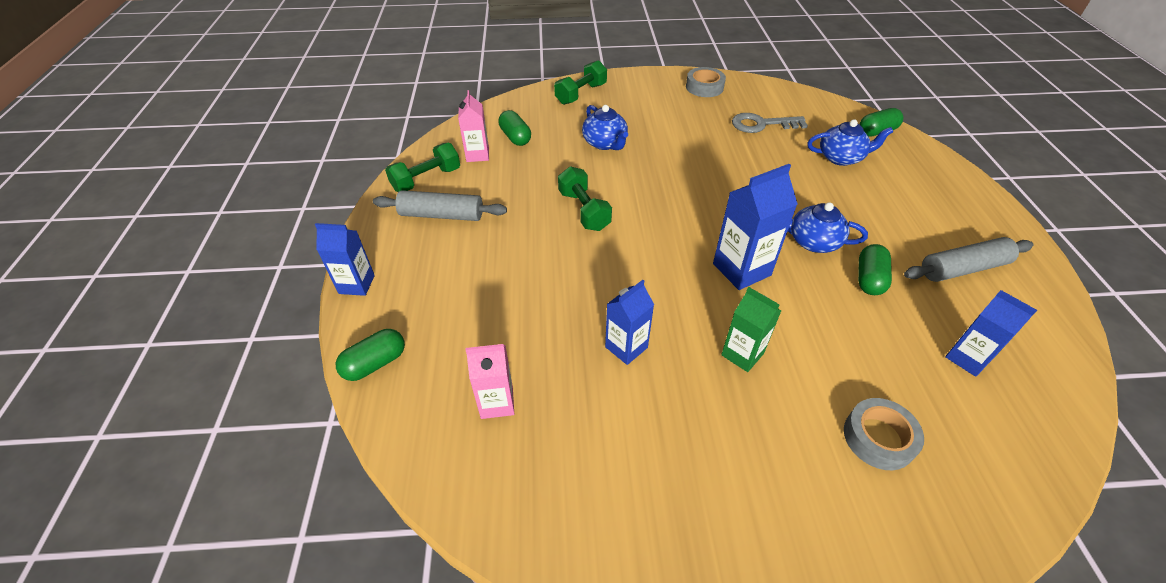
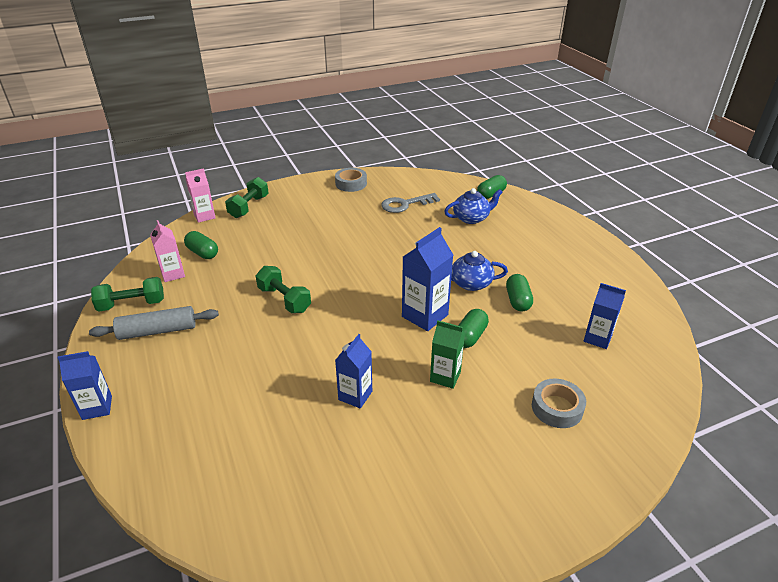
camera: 20 degrees left, 10 degrees down
green capsule [336,329,405,381] -> green capsule moved to [458,309,489,348]
green dumbbell [385,143,460,192] -> green dumbbell turned 45 degrees clockwise [91,277,164,312]
pink carton [465,344,514,419] -> pink carton moved to [185,168,216,223]
blue teapot [582,105,628,150] -> none
grey rolling pin [904,237,1034,282] -> none

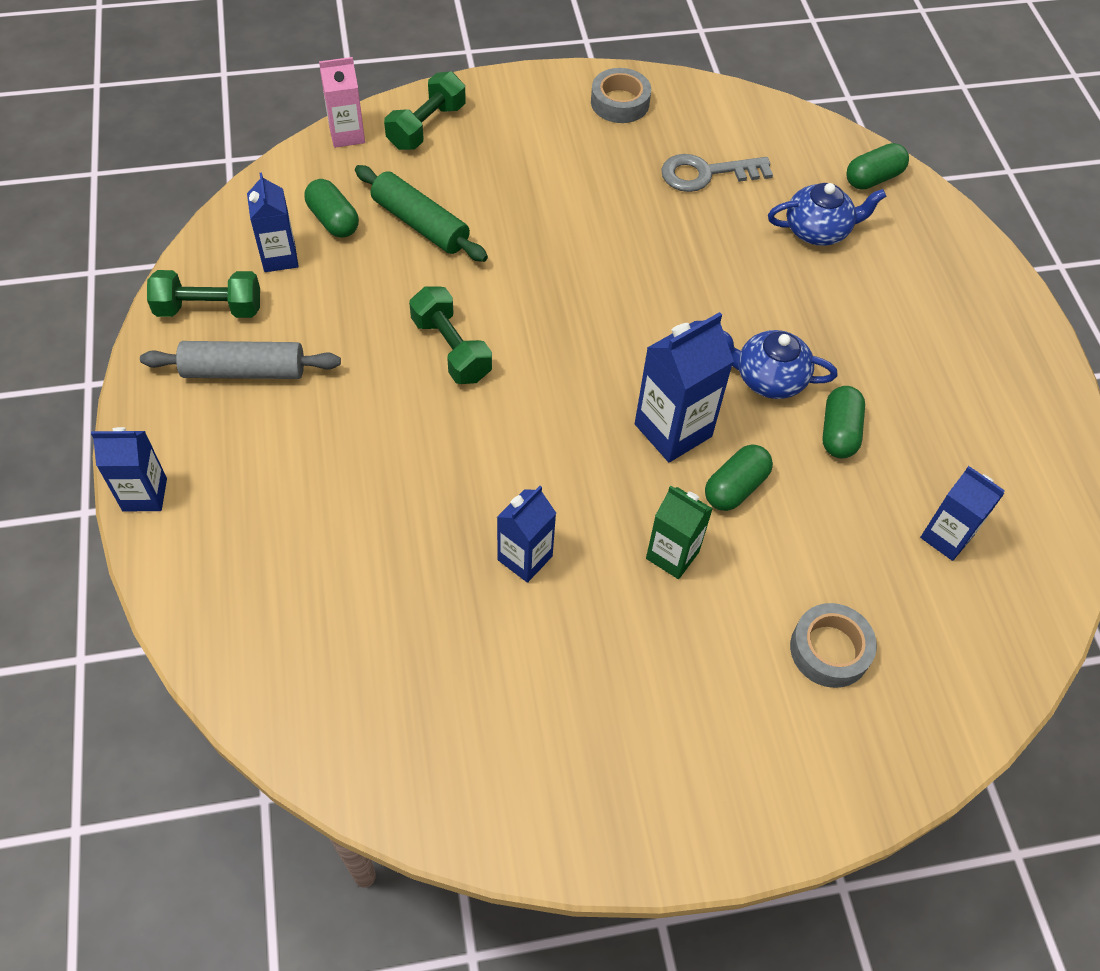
camera: 10 degrees right, 20 degrees up
pink carton [150,220,185,282] -> blue carton [247,172,299,272]
none -> green rolling pin [355,165,488,262]

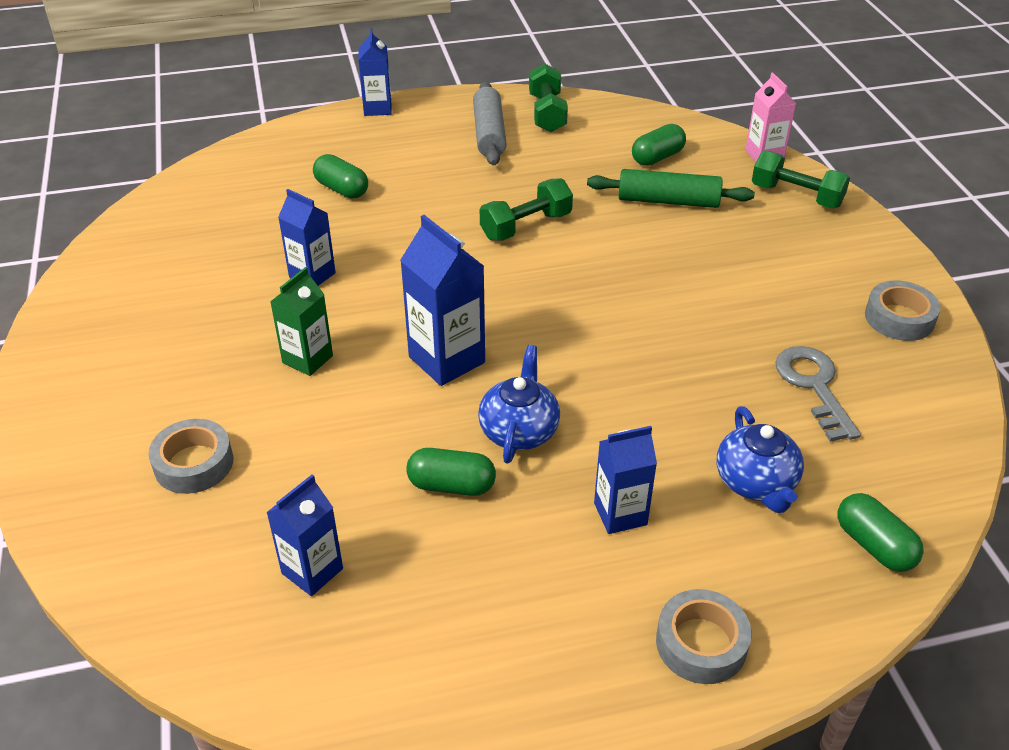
camera: 90 degrees right, 15 degrees down
blue carton [247,172,299,272] -> blue carton moved to [594,426,657,534]
green rolling pin [355,165,488,262] -> green rolling pin turned 60 degrees clockwise [587,169,755,208]
green capsule [705,445,773,511] -> green capsule moved to [313,154,368,199]
none -> grey tape [656,589,752,684]

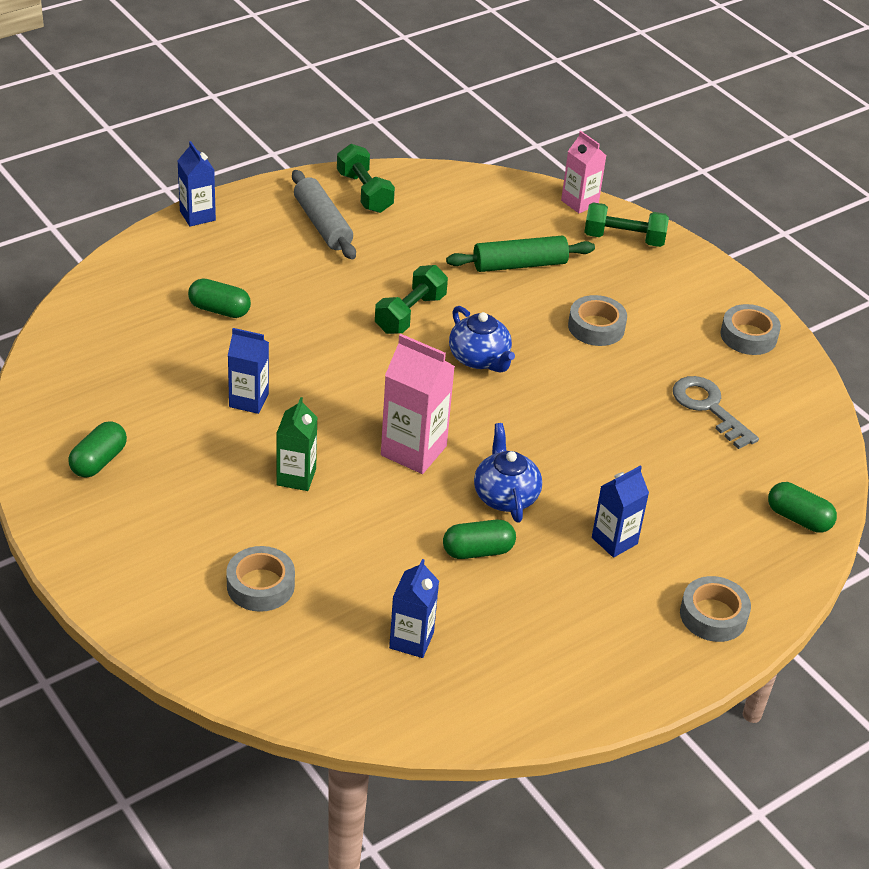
camera: 25 degrees left, 0 degrees up
blue carton [400,215,485,386] -> pink carton [381,334,455,474]
green capsule [632,124,686,166] -> green capsule moved to [68,421,127,477]
blue teapot [716,406,804,513] -> blue teapot moved to [449,306,515,373]
none -> grey tape [568,295,627,346]

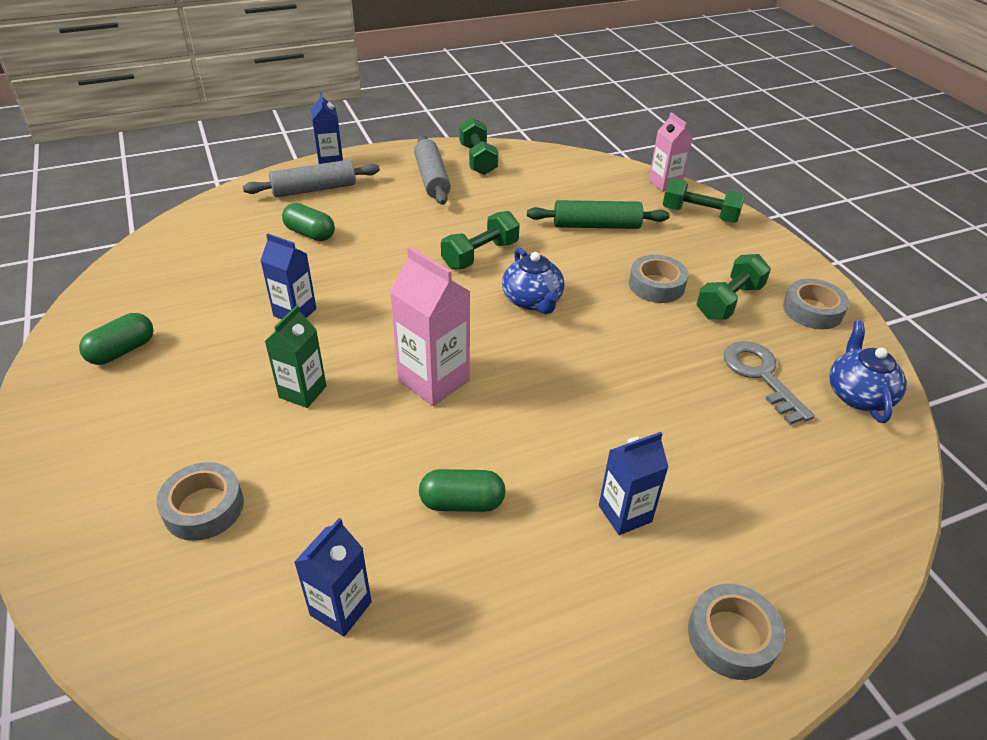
camera: 15 degrees right, 0 degrees up
blue teapot [474,423,542,523] -> blue teapot moved to [829,320,907,423]
green capsule [768,482,837,533] -> none
none -> grey rolling pin [243,160,380,198]
none -> green dumbbell [696,254,771,320]

